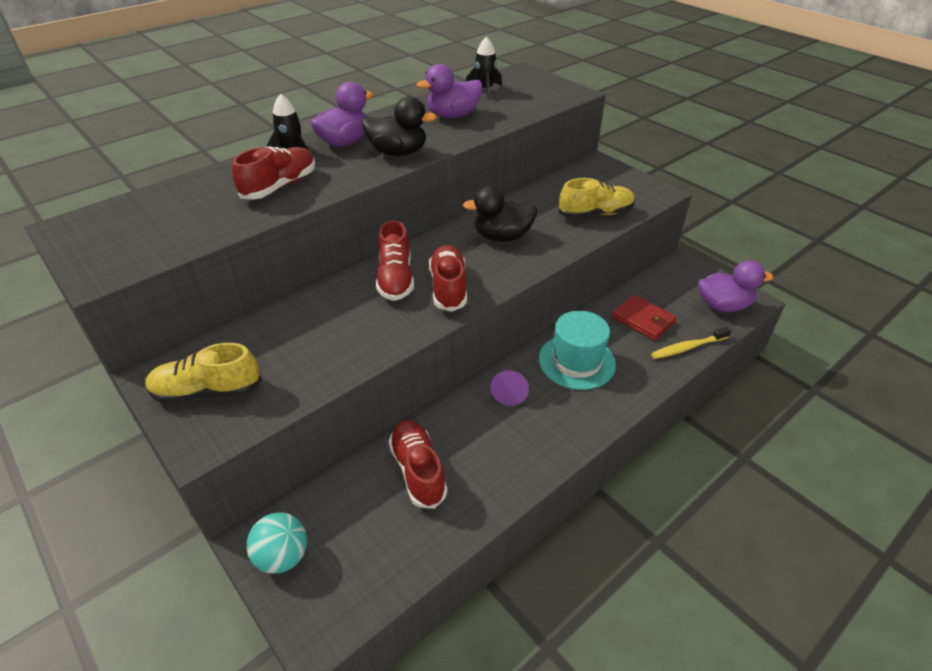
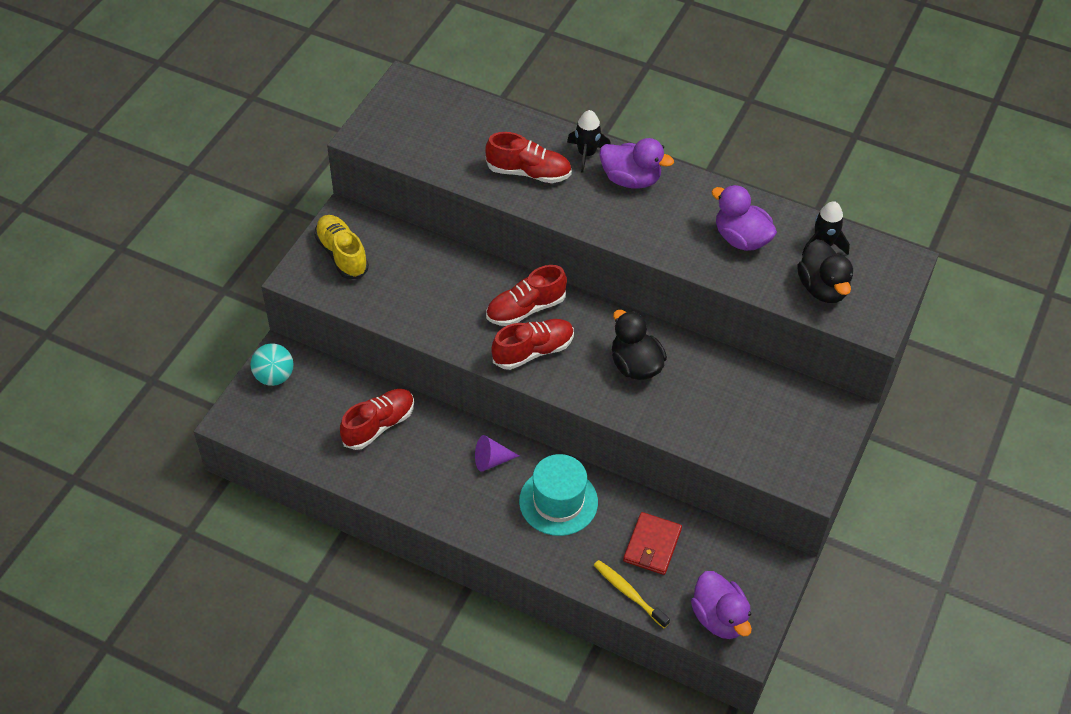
camera: 65 degrees right, 10 degrees up
black duck [362,96,437,156] -> black duck moved to [797,239,853,303]
yellow shoe [559,178,635,219] -> none

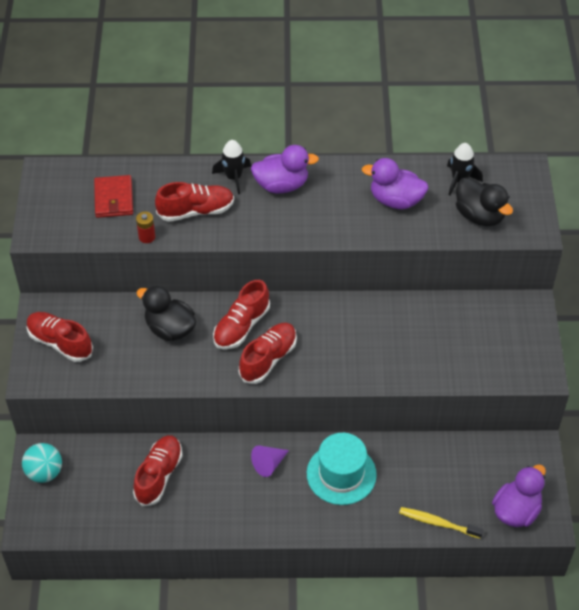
camera: 25 degrees left, 0 degrees up
yellow shoe [314,215,369,279] -> red shoe [27,312,93,362]
black duck [612,310,667,380] -> black duck moved to [137,285,196,341]
red wallet [623,512,682,575] -> red wallet moved to [94,175,133,218]
purple duck [691,571,752,639] -> purple duck turned 90 degrees counterclockwise [492,464,546,527]
none -> red battery [136,212,155,243]

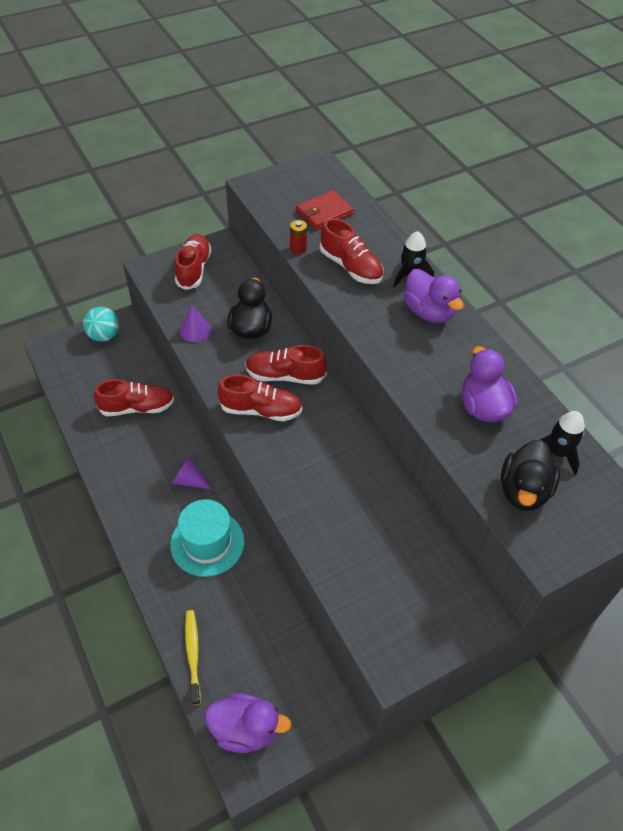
camera: 60 degrees right, 0 degrees up
none -> purple cone [180,305,211,342]

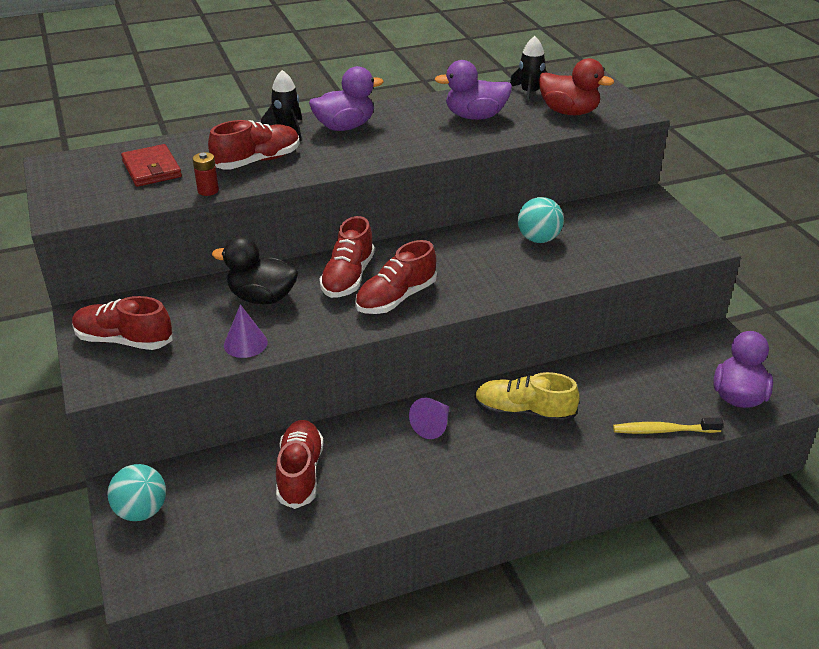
camera: 80 degrees left, 15 degrees down
turquoise hat [170,499,245,577] -> yellow shoe [475,372,580,424]
red shoe [218,374,302,421] -> red shoe turned 150 degrees counterclockwise [355,240,437,314]
black duck [501,440,560,511] -> red duck [539,58,614,115]
none -> turquoise ball [518,197,564,243]

